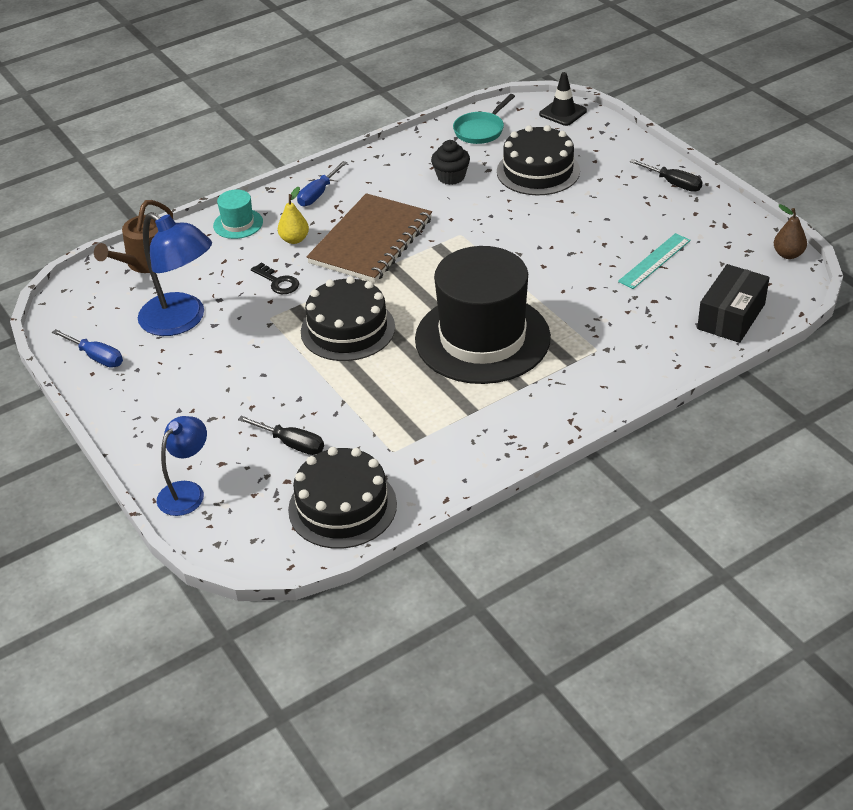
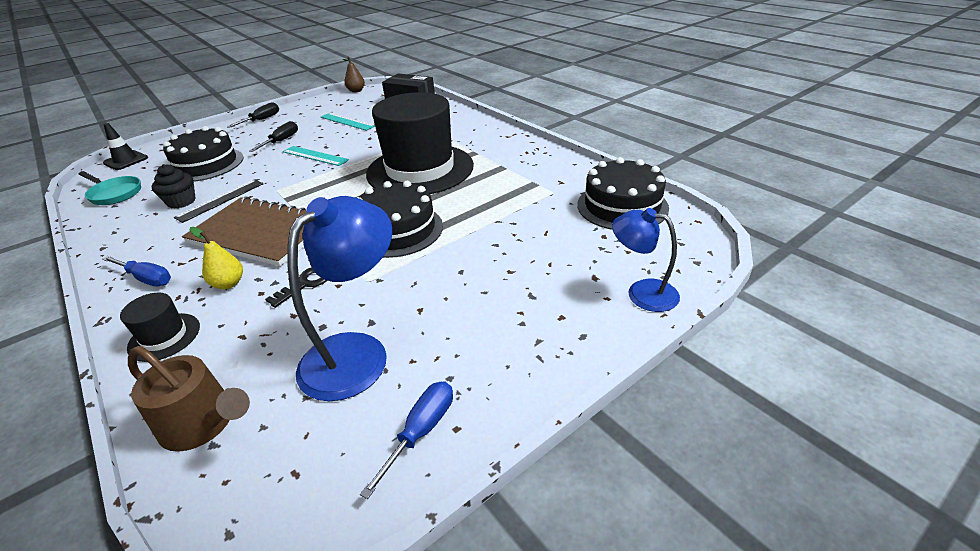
camera: 95 degrees left, 5 degrees down
turquoise hat [213,190,263,239] -> black hat [120,293,200,362]
black screwdriver [238,416,324,455] -> black screwdriver moved to [249,121,298,152]
none -> black ruler [174,179,263,223]
none -> turquoise ruler [283,146,349,166]

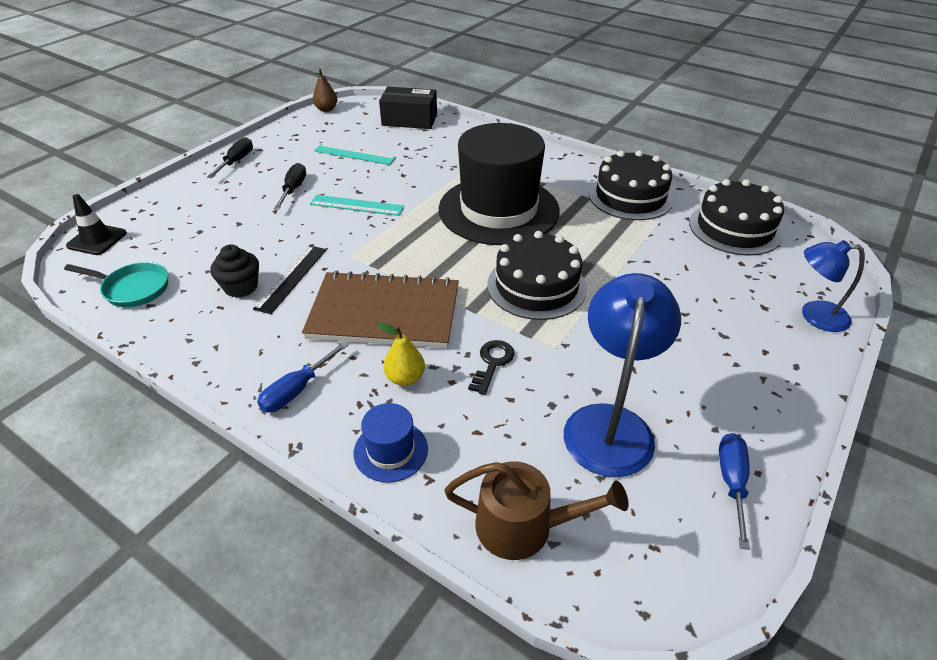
camera: 20 degrees left, 5 degrees up
blue screwdriver [102,256,171,286] -> blue screwdriver turned 120 degrees clockwise [257,342,349,413]
black hat [120,293,200,362] -> blue hat [354,403,428,483]
black cake [163,126,244,182] -> black cake moved to [589,150,674,220]

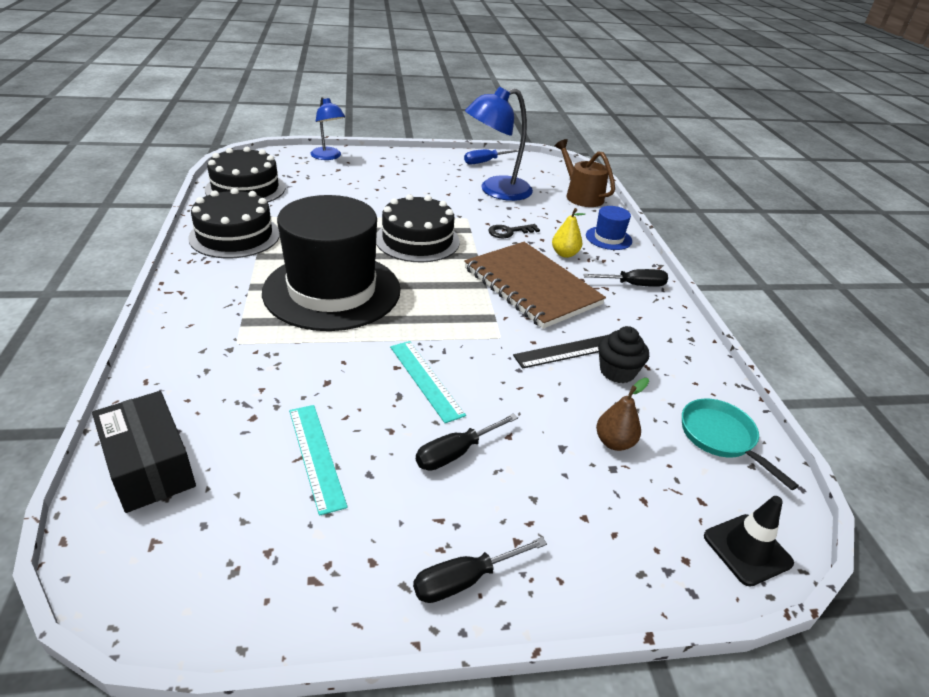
camera: 135 degrees left, 5 degrees down
blue screwdriver [257,342,349,413] -> black screwdriver [583,269,668,287]
brown pear [313,68,338,112] -> brown pear moved to [596,378,649,451]

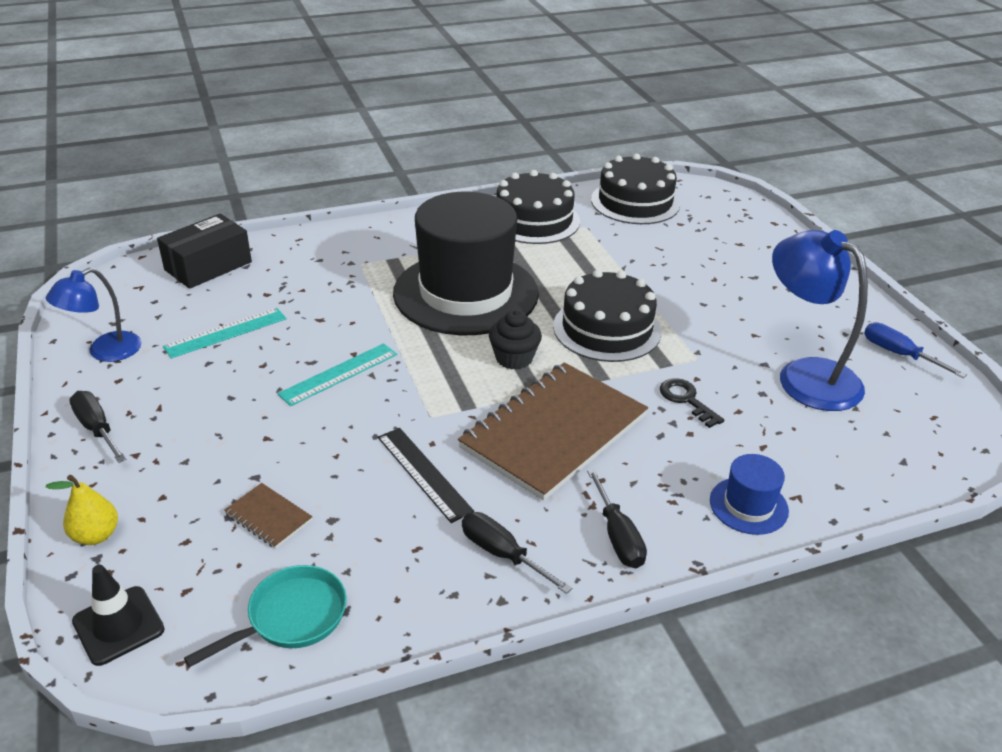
camera: 80 degrees right, 0 degrees up
blue lamp [311,96,345,160] -> blue lamp moved to [46,268,142,362]
black screwdriver [416,413,518,471] -> black screwdriver moved to [462,512,572,594]
yellow pear [552,208,585,258] -> yellow pear moved to [46,475,118,545]
brown watering can [555,139,615,207] -> none
brown pear [596,378,649,451] -> brown notebook [224,483,313,549]
black cupcake [598,326,649,383] -> black cupcake moved to [489,309,542,370]

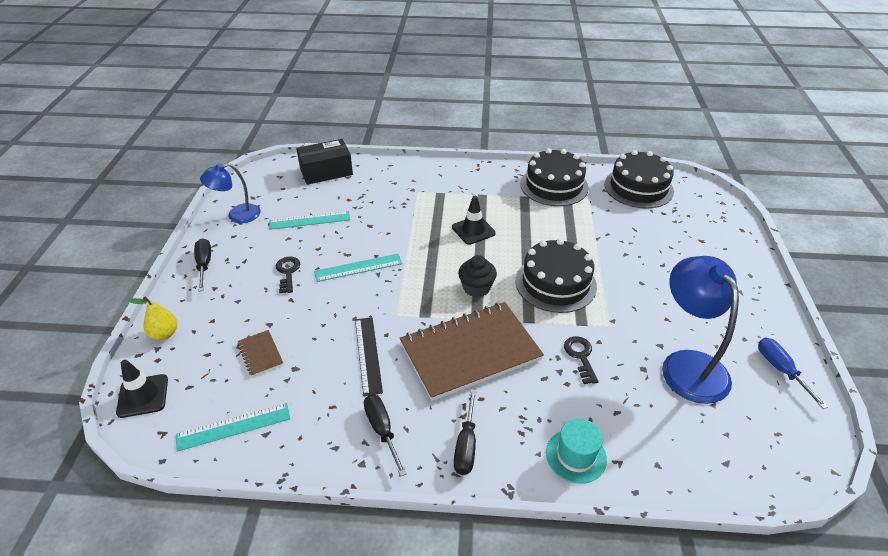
camera: 25 degrees right, 5 degrees up
turquoise pan [184,565,347,667] -> turquoise ruler [176,403,290,452]
black hat [393,192,539,335] -> black traffic cone [452,196,496,245]
blue hat [710,454,789,535] -> turquoise hat [546,418,607,484]
none -> black key [276,257,300,293]

